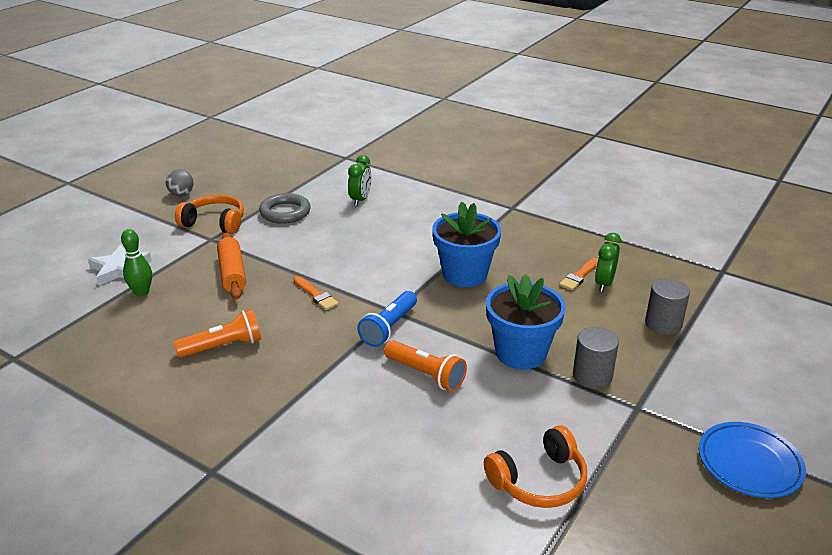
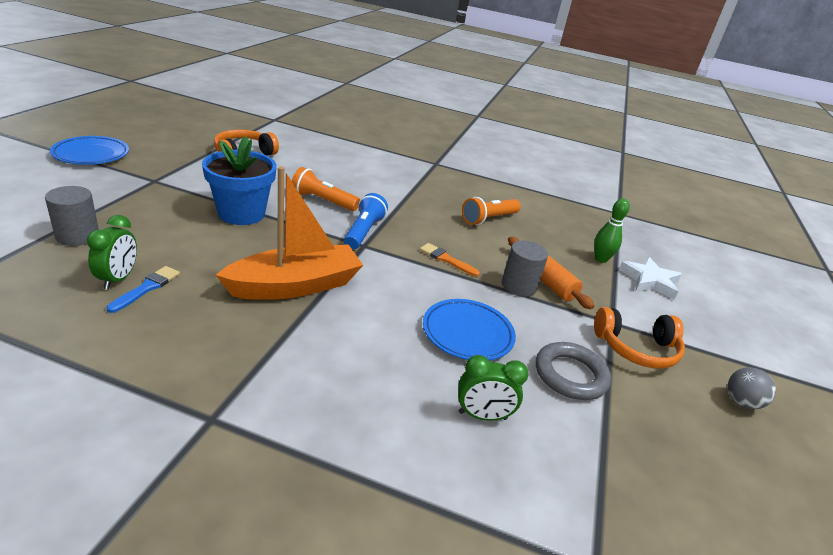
camera: 160 degrees right, 0 degrees up
green clock [348,155,372,206] -> green clock turned 90 degrees counterclockwise [458,355,528,421]
blue flower pot [432,202,501,287] -> orange boat [216,166,363,300]
orange brush [559,258,598,290] -> blue brush [107,266,180,313]
grey cylinder [573,327,619,389] -> grey cylinder moved to [502,240,548,297]
none -> blue plate [423,299,516,361]

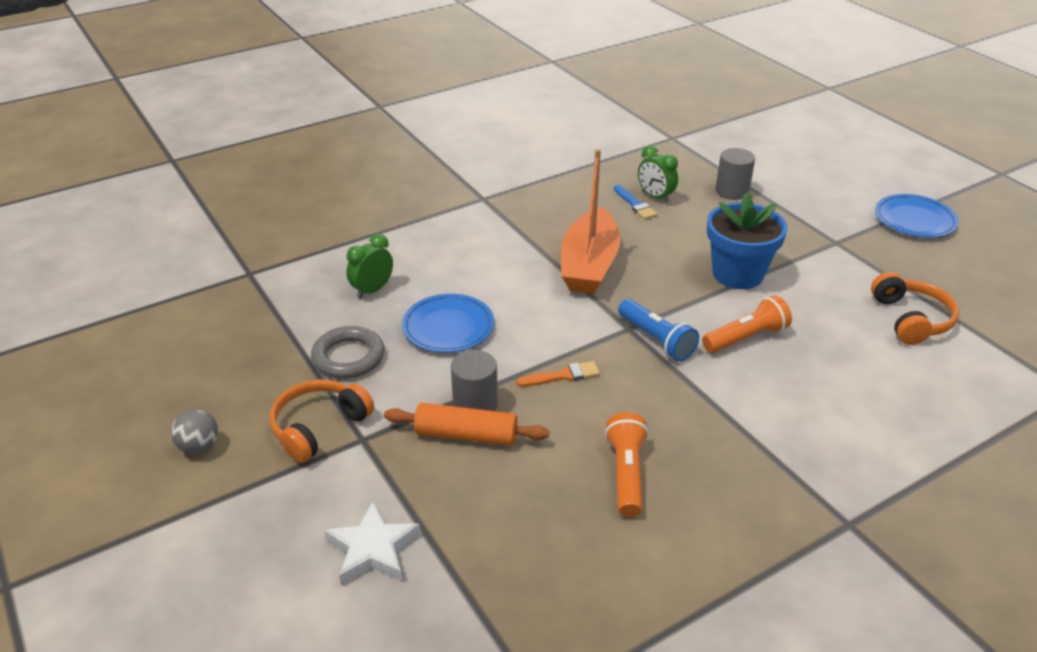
camera: 135 degrees right, 5 degrees up
green bowling pin [594,198,630,263] -> none

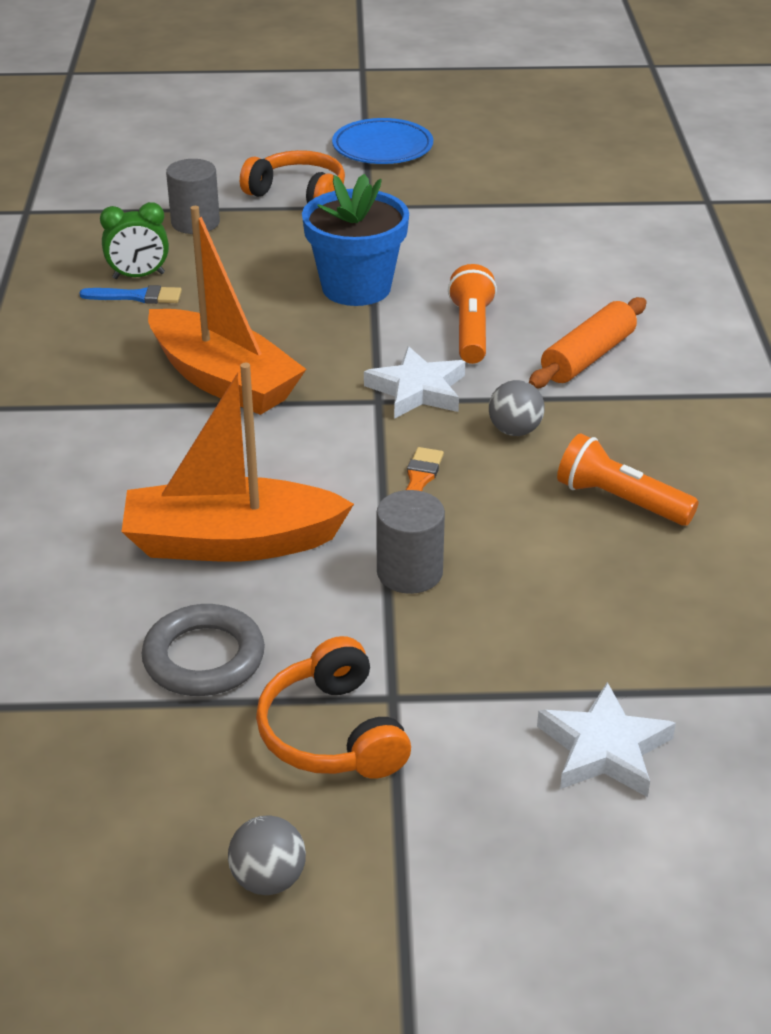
camera: 60 degrees left, 0 degrees up
green clock [346,234,393,298] -> none
orange rolling pin [384,403,549,446] -> orange rolling pin moved to [529,297,646,389]
blue plate [402,294,494,353] -> orange boat [121,363,354,562]
blue flashlight [618,299,699,361] -> white star [364,346,465,419]
orange headphones [871,272,959,345] -> orange headphones moved to [240,150,345,203]
none -> grey ball [489,380,545,436]

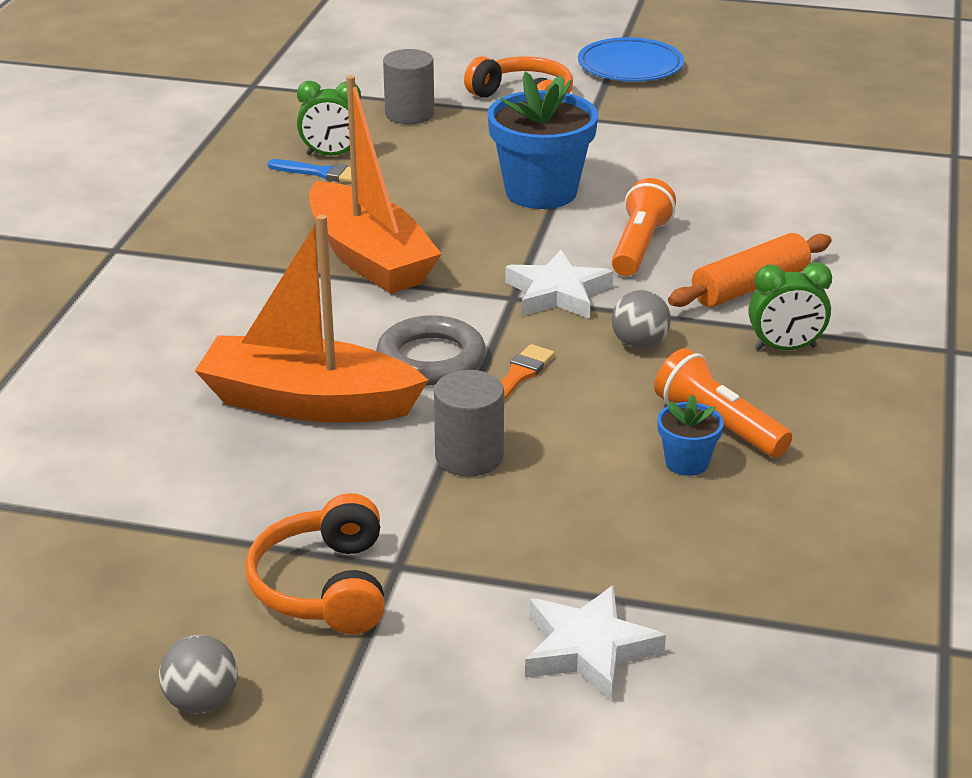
camera: 15 degrees right, 5 degrees down
grey ring [142,604,265,696] -> grey ring moved to [376,315,486,385]
none -> blue flower pot [657,394,724,476]
none -> green clock [749,262,832,351]

